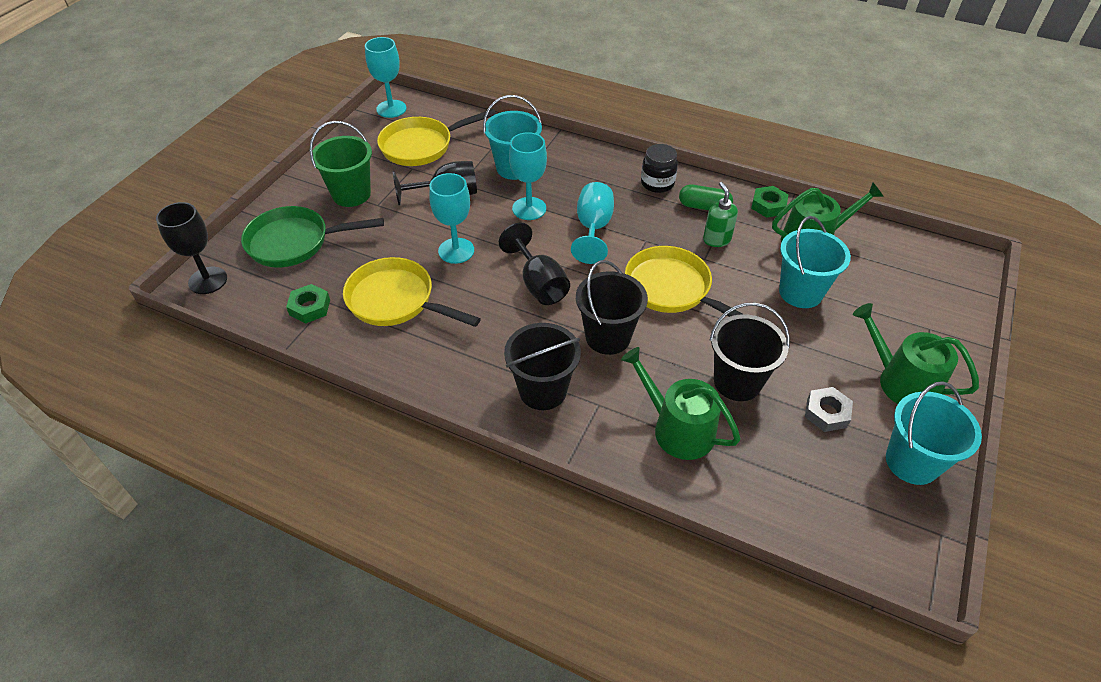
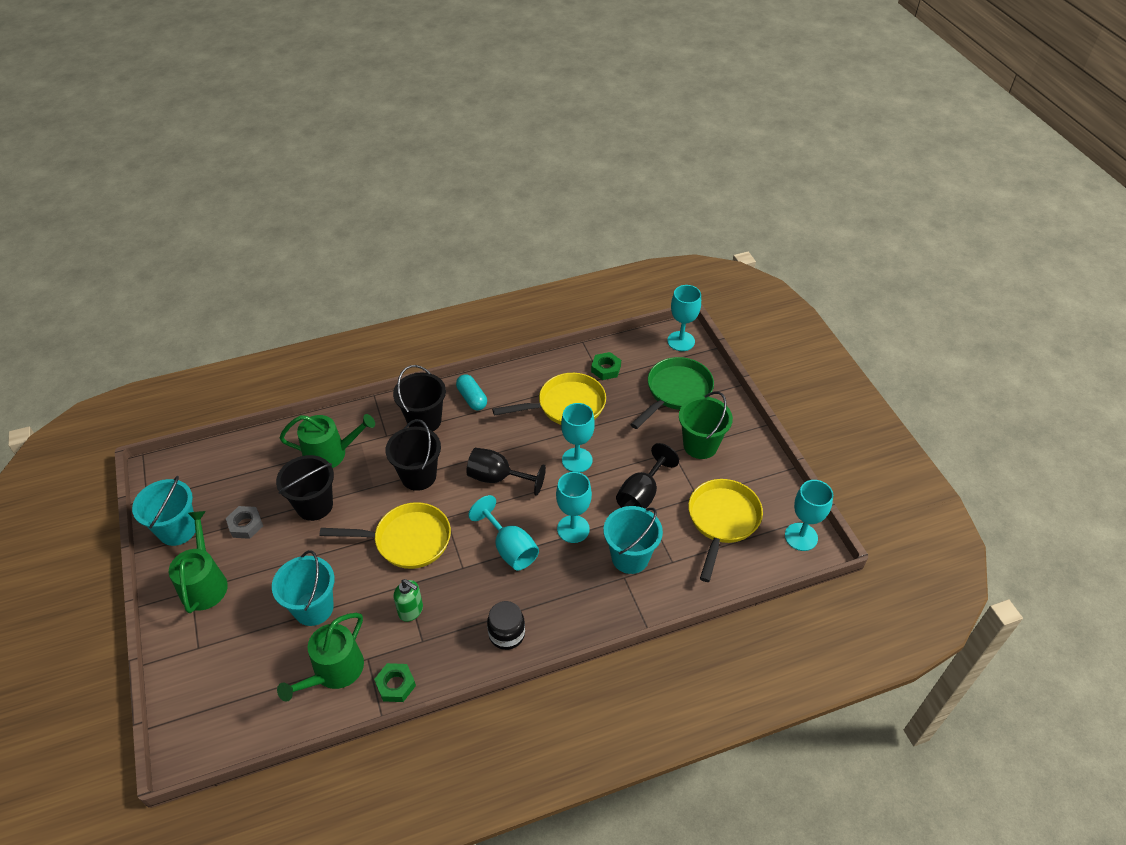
camera: 135 degrees right, 0 degrees up
black goblet [156,202,227,294] -> turquoise goblet [667,285,701,351]
green capsule [679,184,733,210] -> none
green watering can [853,303,979,404] -> green watering can turned 90 degrees counterclockwise [169,511,228,613]
none -> turquoise capsule [456,374,487,411]

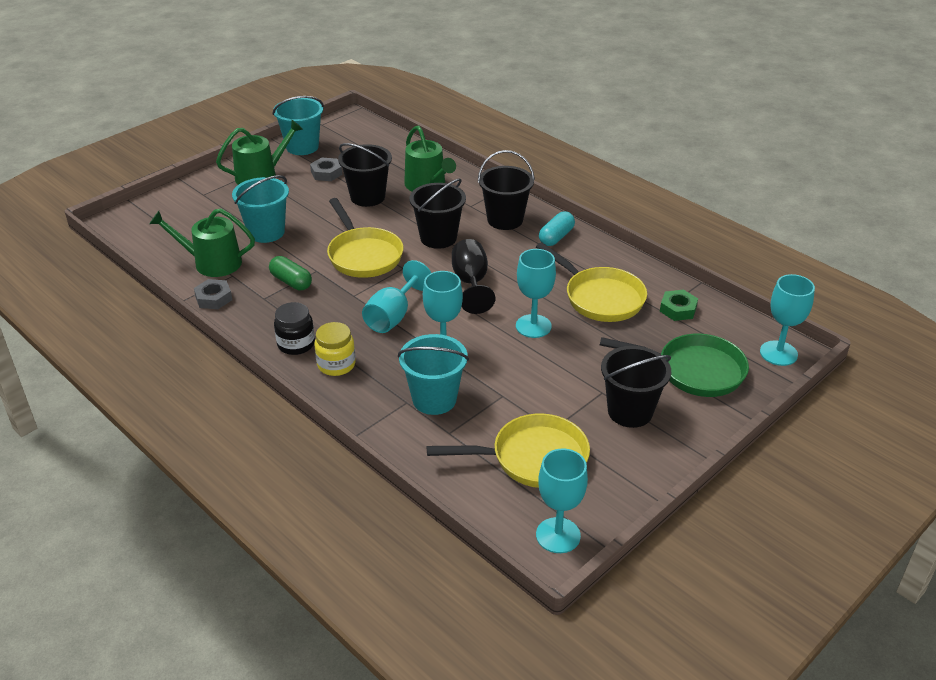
camera: 65 degrees right, 10 degrees down
green nut [374,663,416,702] -> grey nut [194,279,232,309]
green soap dispenser [394,579,423,622] -> green capsule [269,256,312,290]
black goblet [616,443,679,509] -> none
green bucket [679,392,733,459] -> black bucket [601,346,671,428]
none -> yellow jar [314,322,356,376]

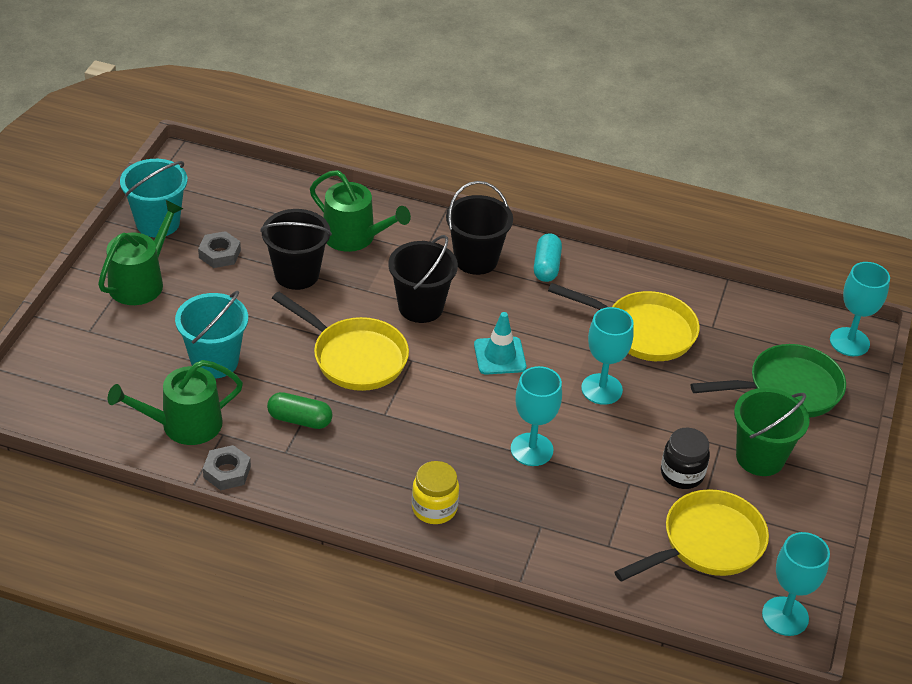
camera: 30 degrees left, 5 degrees up
black jar [274,302,315,355] -> black jar moved to [661,428,710,489]
turquoise goblet [362,260,431,333] -> none
turquoise bucket [398,334,469,415] -> none
black goblet [452,239,495,314] -> turquoise traffic cone [474,312,526,375]
black bucket [601,346,671,428] -> green bucket [734,388,810,476]
green nut [660,290,698,321] -> none

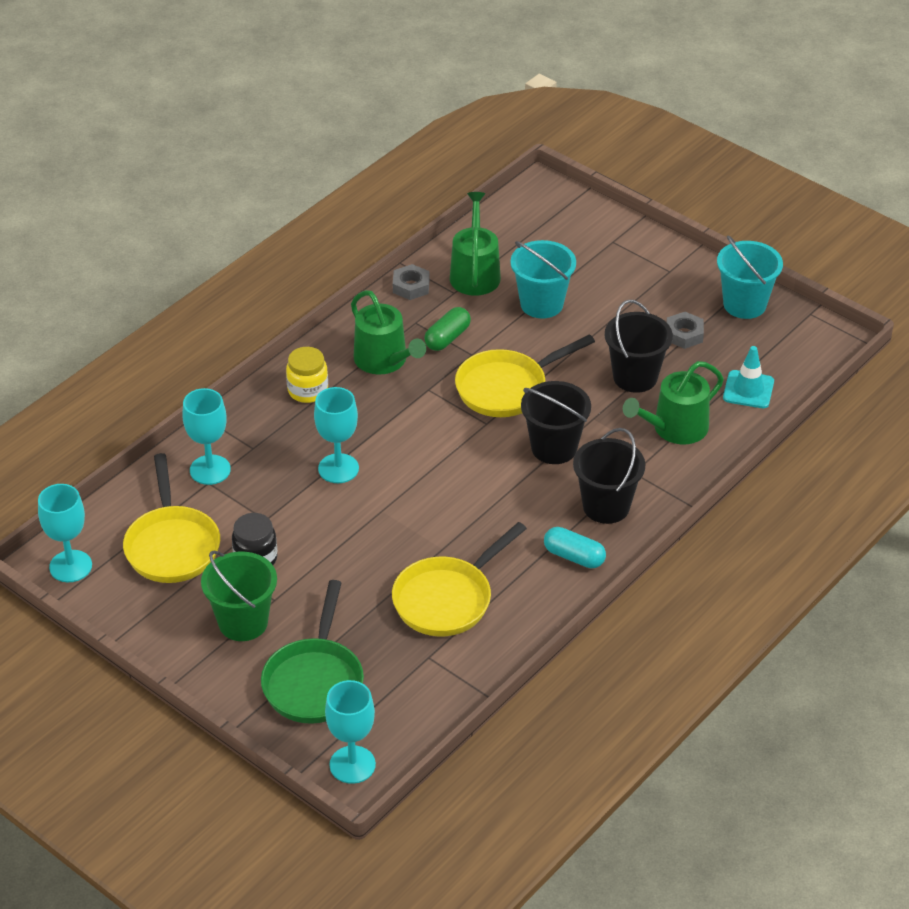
camera: 115 degrees right, 0 degrees up
green watering can [98,200,183,305] -> green watering can moved to [351,290,426,374]
turquoise traffic cone [474,312,526,375] -> turquoise traffic cone moved to [723,346,774,408]
turquoise goblet [581,307,634,405] -> turquoise goblet moved to [182,388,231,485]

